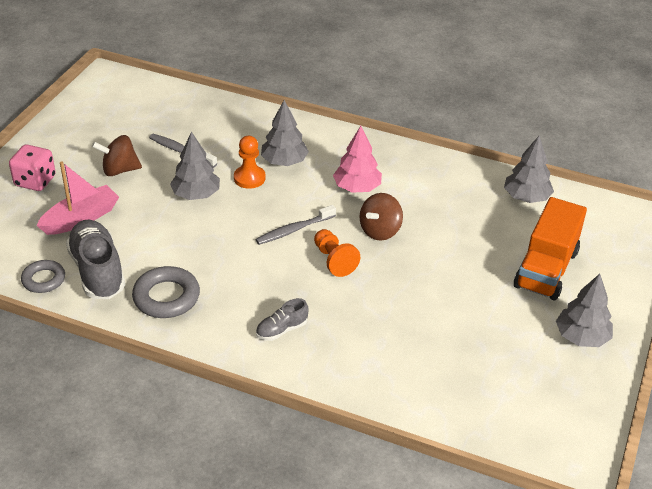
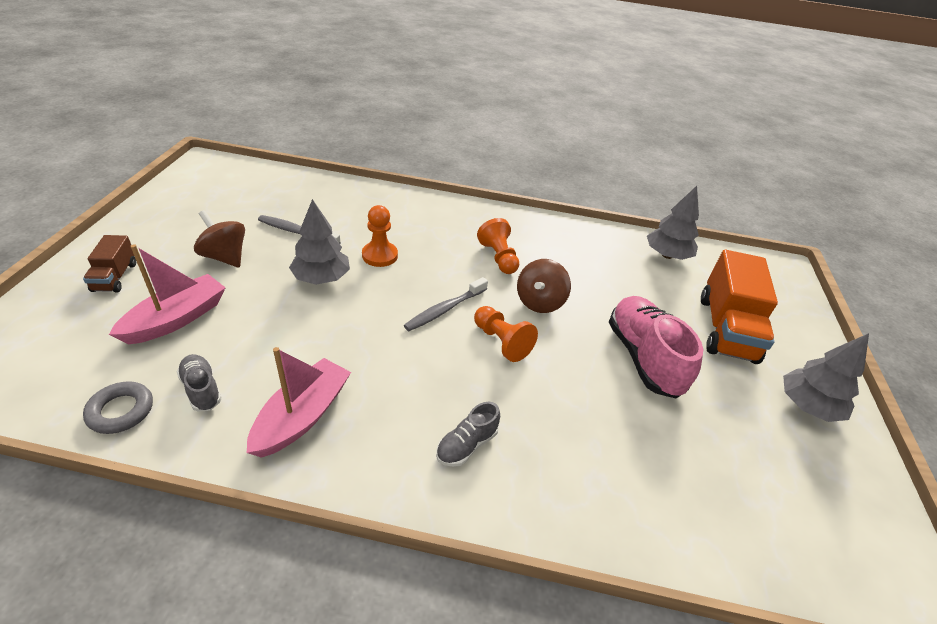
camera: 15 degrees left, 0 degrees up
pink dice [9,145,56,191] -> brown truck [83,235,136,293]
grey shoe [66,220,125,299] -> grey shoe [177,354,222,412], size x0.51
brown spinning top [92,135,142,176] -> brown spinning top turned 60 degrees clockwise [194,210,245,267]
grey ring [132,266,200,318] -> pink boat [247,347,351,458]
grey tree [261,100,309,166] -> none
pink tree [333,126,382,193] -> orange pawn [477,218,519,274]
none -> pink shoe [609,296,703,399]

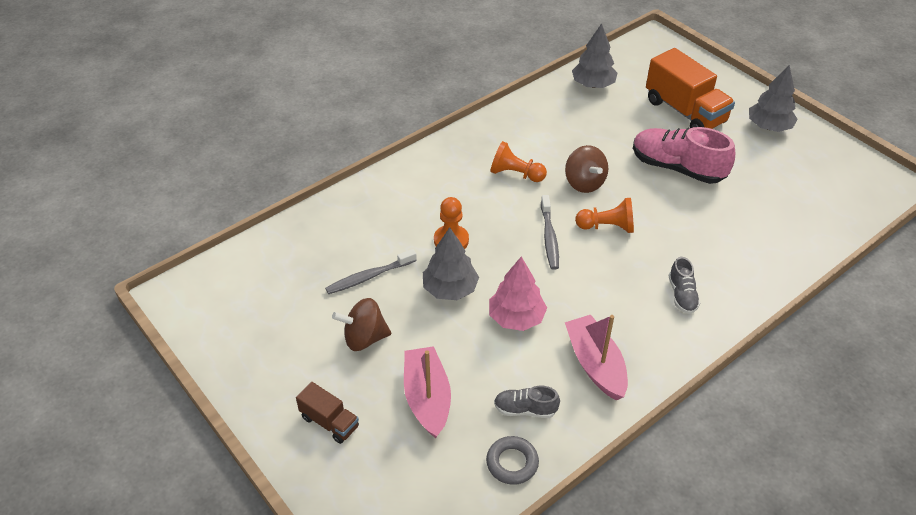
camera: 45 degrees left, 5 degrees up
none -> pink tree [489,257,547,331]

